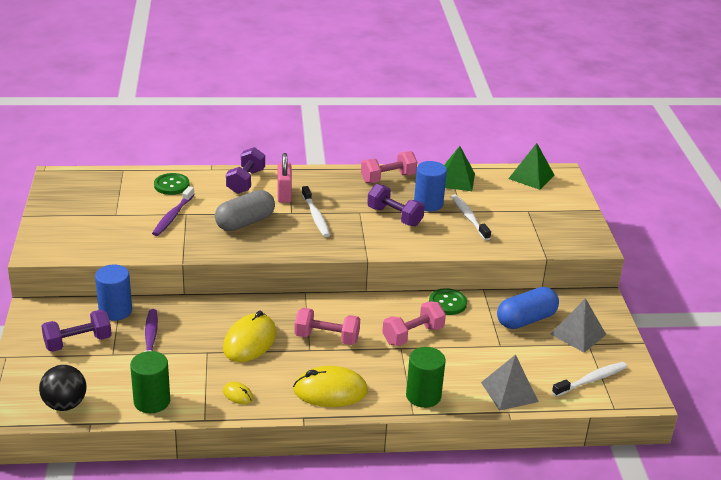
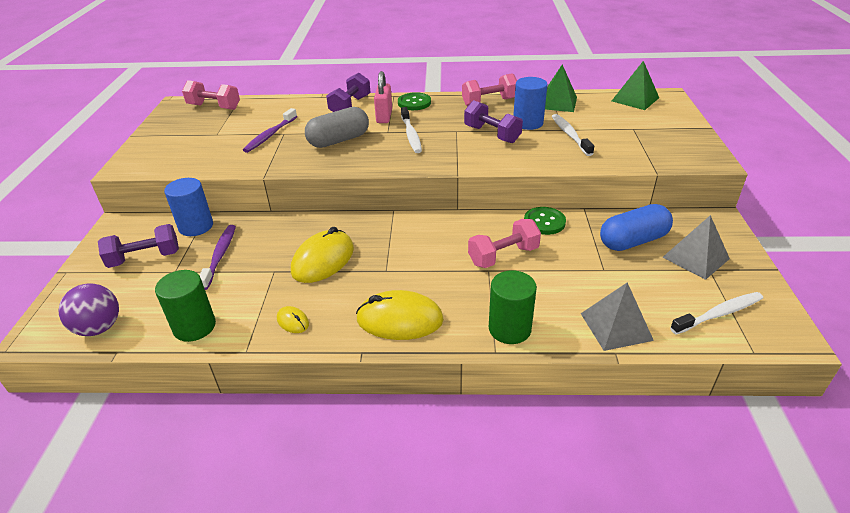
camera: 10 degrees right, 5 degrees up
black ball [39,365,87,411] -> purple ball [58,283,119,336]
green button [154,173,190,195] -> green button moved to [398,92,431,110]
pink dumbbell [294,308,360,345] -> pink dumbbell moved to [182,80,240,110]

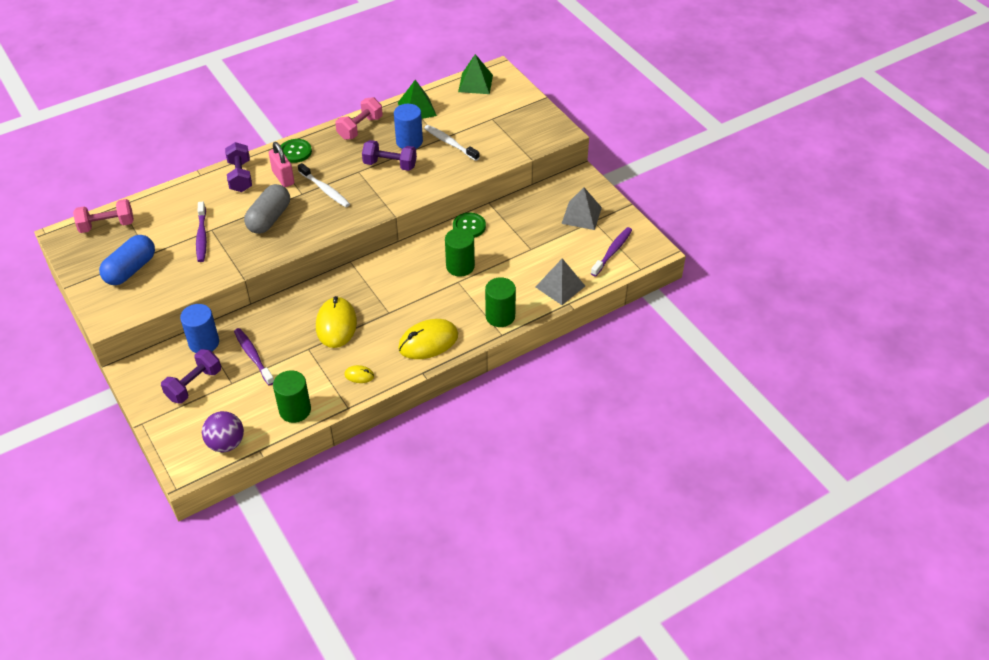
camera: 35 degrees left, 10 degrees up
pink dumbbell [468,219,541,268] -> green cylinder [445,228,475,277]
blue capsule [600,204,673,251] -> blue capsule moved to [99,235,155,285]
white toothbrush [670,292,763,335] -> purple toothbrush [591,227,632,277]

